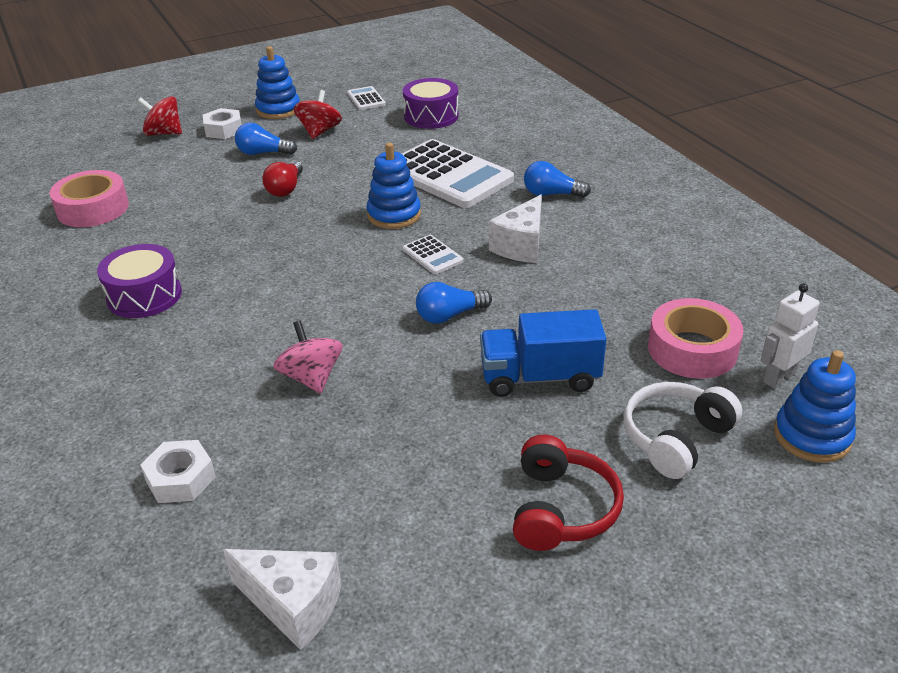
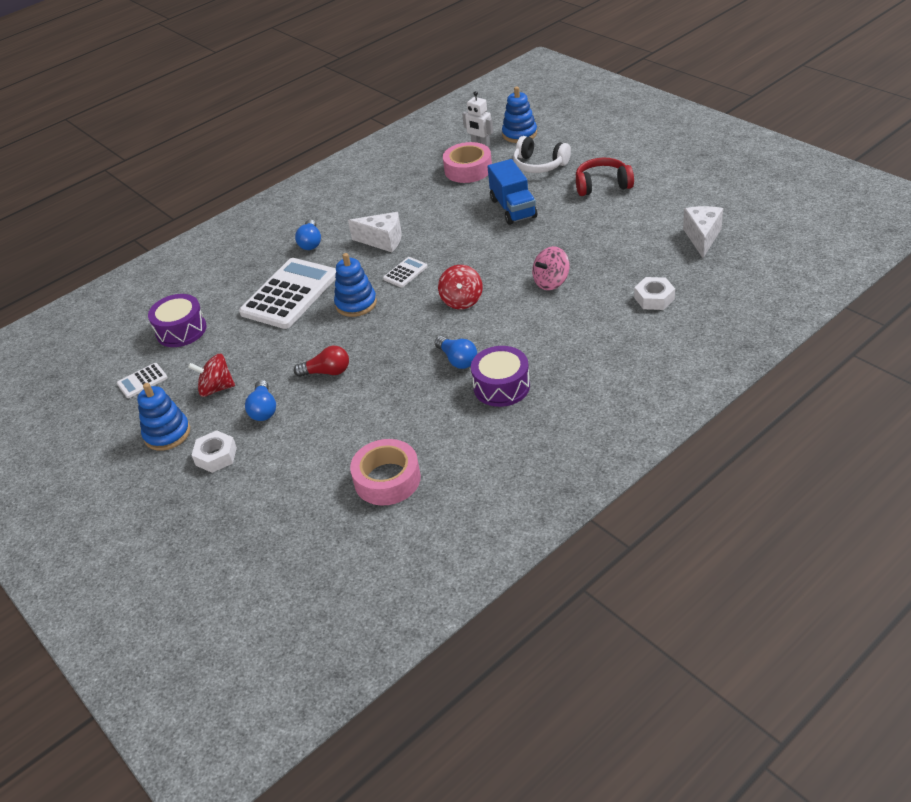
camera: 100 degrees left, 5 degrees up
red spinning top [137,96,182,136] -> red spinning top moved to [438,265,483,309]
blue light bulb [416,282,492,324] -> blue light bulb moved to [435,336,477,369]

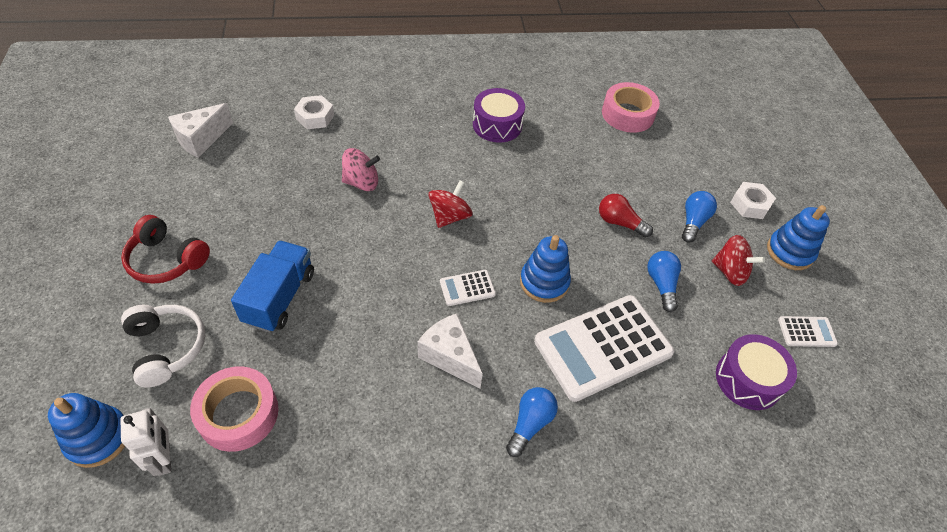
camera: 155 degrees left, 10 degrees up
blue light bulb [435,336,477,369] -> blue light bulb moved to [647,251,681,312]

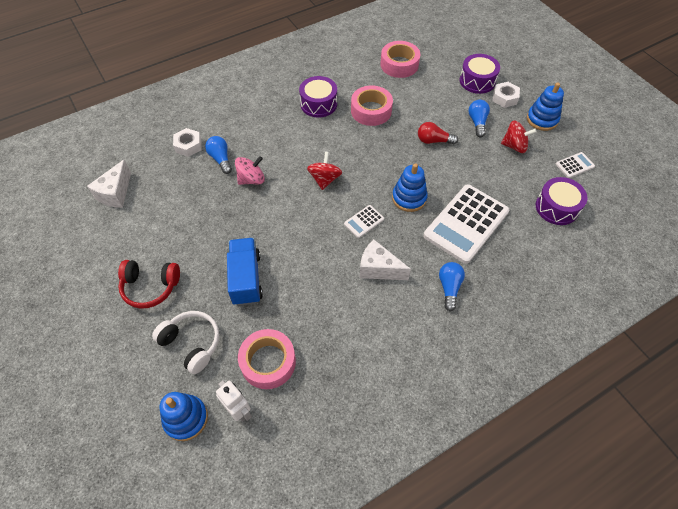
camera: 20 degrees left, 5 degrees up
blue light bulb [647,251,681,312] -> blue light bulb moved to [205,136,232,174]
none -> pink tape [351,85,393,126]
none -> purple drum [460,54,500,94]

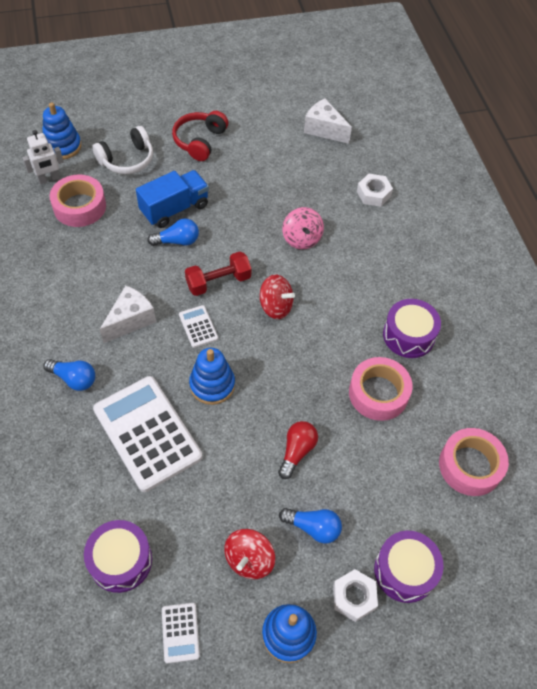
camera: 105 degrees right, 0 degrees up
blue light bulb [205,136,232,174] -> blue light bulb moved to [147,218,199,246]
blue truck [227,238,263,306] -> blue truck turned 45 degrees counterclockwise [136,170,209,228]
none -> red dumbbell [185,251,251,296]

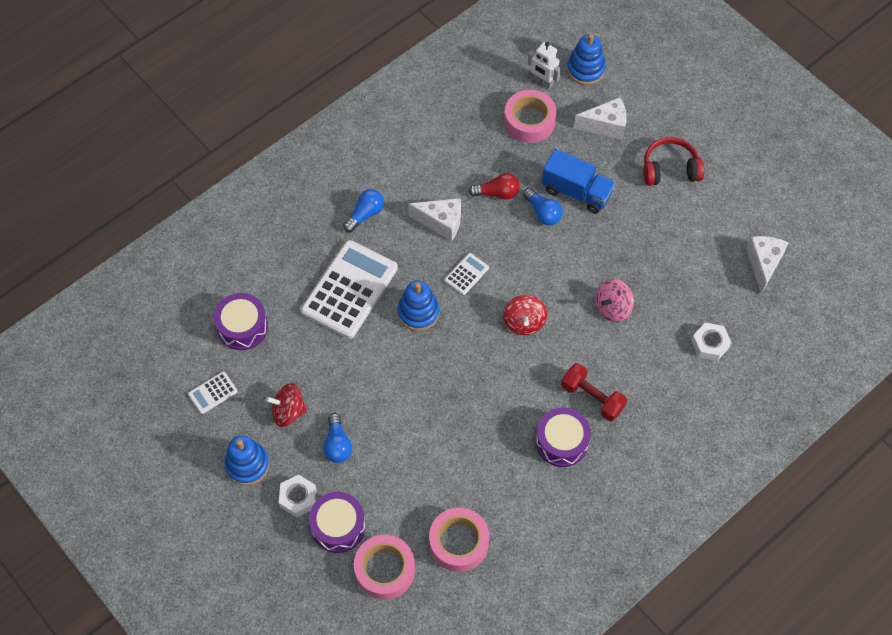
camera: 65 degrees right, 5 degrees up
blue light bulb [44,359,95,391] -> blue light bulb turned 135 degrees counterclockwise [343,189,384,232]
white headphones [92,126,153,174] -> white cheese [574,97,626,140]
red dumbbell [185,251,251,296] -> red dumbbell moved to [561,363,627,421]
red light bulb [278,421,318,479] -> red light bulb moved to [468,173,520,200]
pink tape [349,357,413,421] -> pink tape moved to [354,535,415,600]

